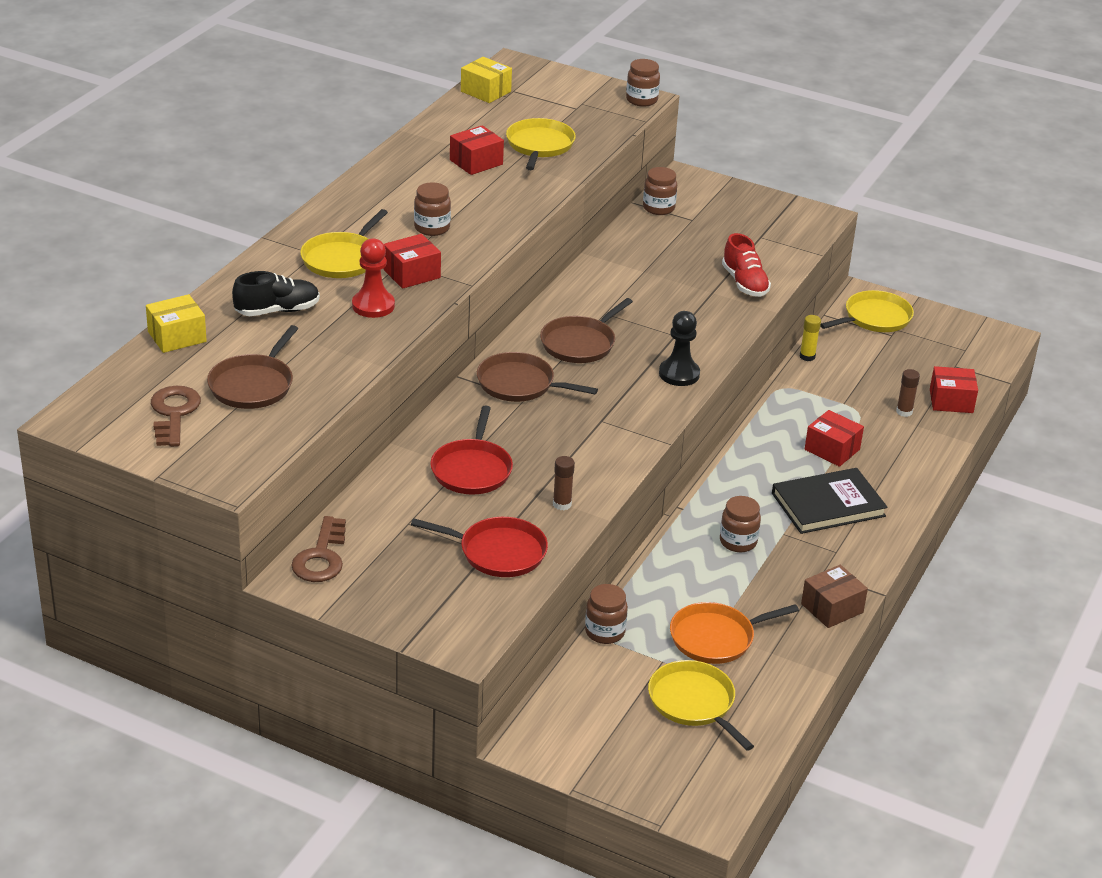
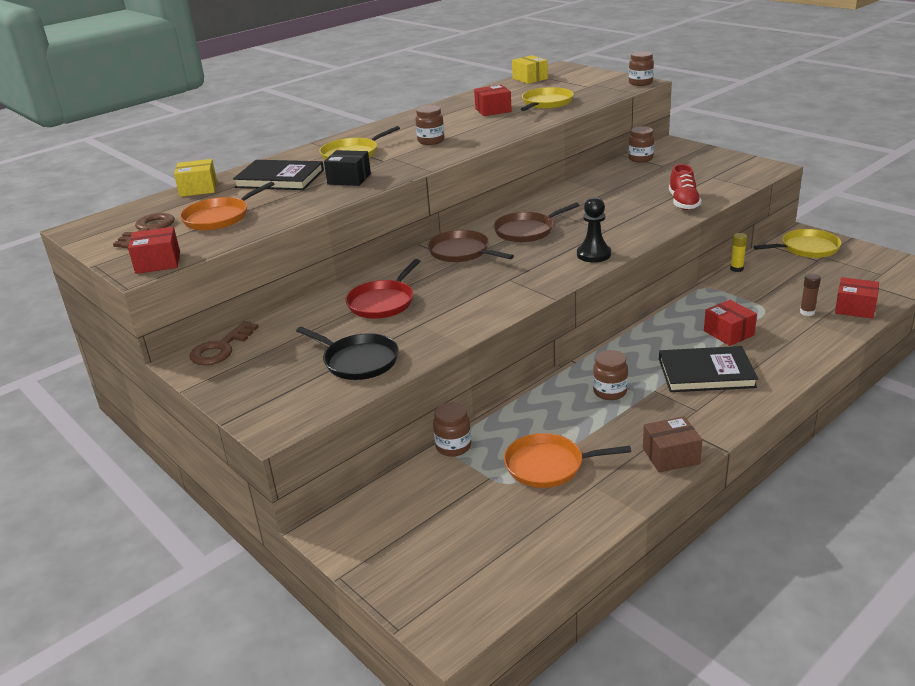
camera: 25 degrees right, 5 degrees down
brown pan [207,325,299,409] -> orange pan [180,182,275,231]
black shoe [232,271,320,316] -> black book [233,160,324,190]
red pawn [352,238,395,318] -> black box [324,150,371,186]
red box [383,234,441,289] -> red box moved to [128,227,180,274]
red pan [411,517,548,577] -> black pan [296,327,399,380]
brown glue stick [553,456,575,510] -> none
yellow pan [648,660,754,751] -> none

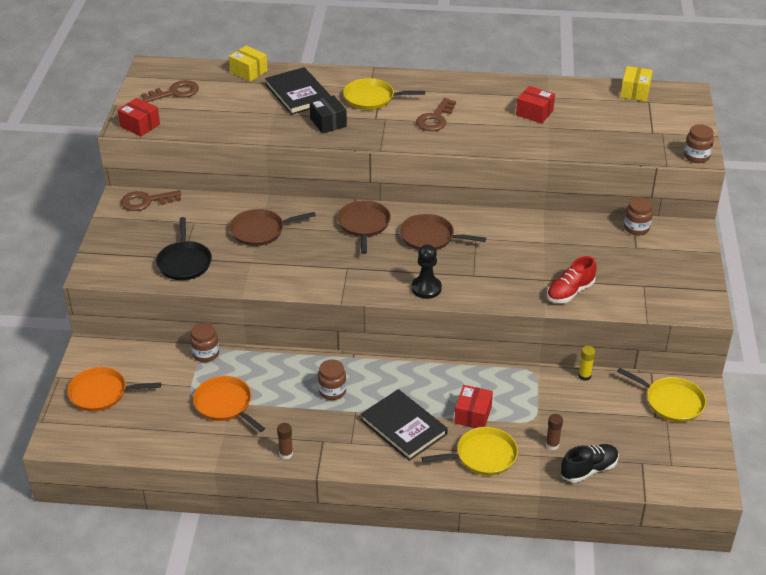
camera: 45 degrees right, 10 degrees up
orange pan [180,182,275,231] -> orange pan moved to [67,367,161,411]
red pan [346,259,421,319] -> brown pan [229,209,316,246]
brown jar [416,105,444,145] -> brown key [416,98,456,131]
yellow pan [521,87,574,111] -> yellow pan moved to [421,427,518,475]
brown box [643,416,702,473] -> brown glue stick [277,423,293,459]
red box [835,277,879,319] -> black shoe [561,444,619,483]

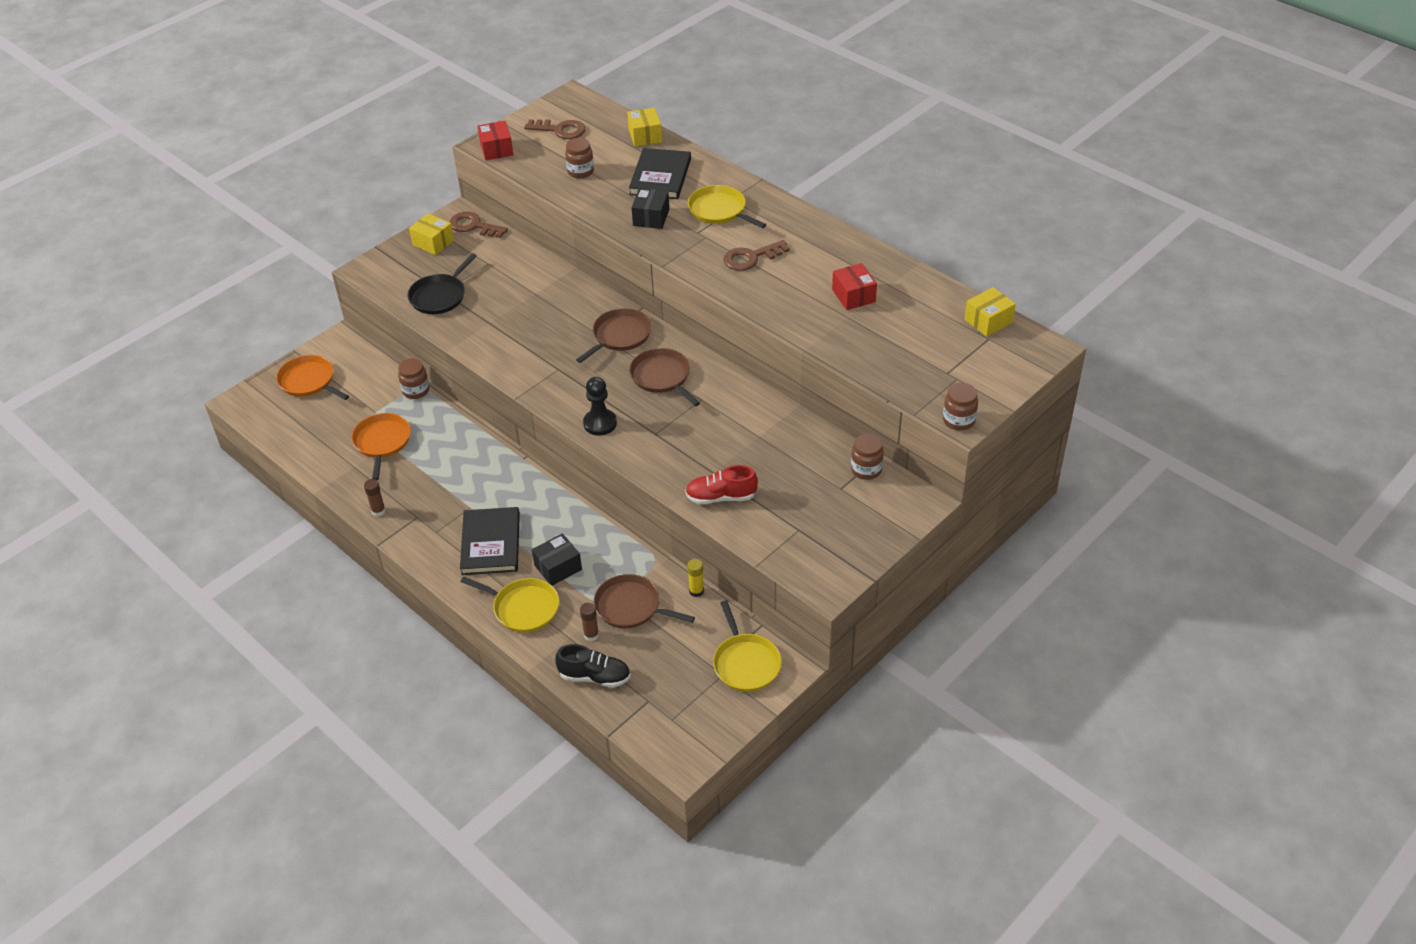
camera: 40 degrees right, 5 degrees up
brown pan [229,209,316,246] -> brown pan moved to [594,574,695,628]
brown jar [318,359,346,400] -> brown jar moved to [565,138,594,179]
red box [454,385,493,428] -> black box [532,533,582,586]
none -> yellow box [409,213,454,255]

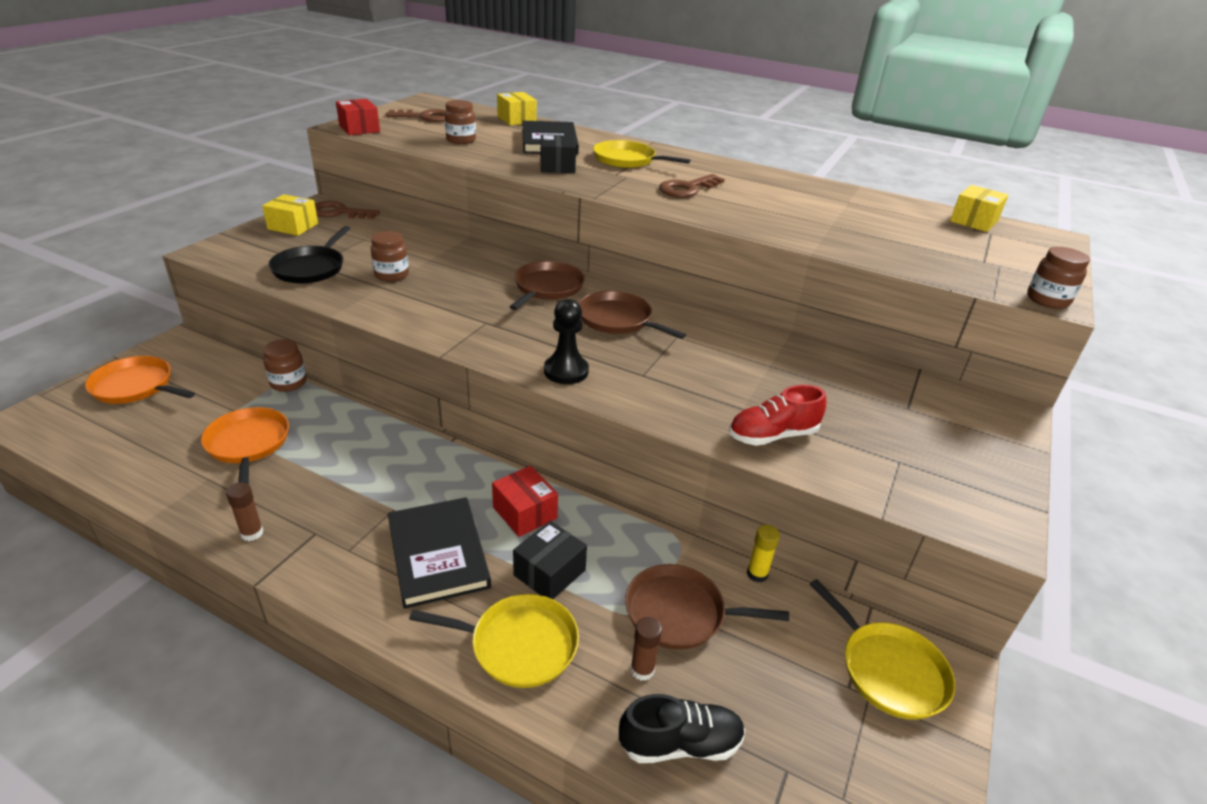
camera: 20 degrees left, 10 degrees down
red box [832,263,877,310] -> red box moved to [492,466,558,537]
brown jar [851,434,884,480] -> brown jar moved to [371,231,409,282]

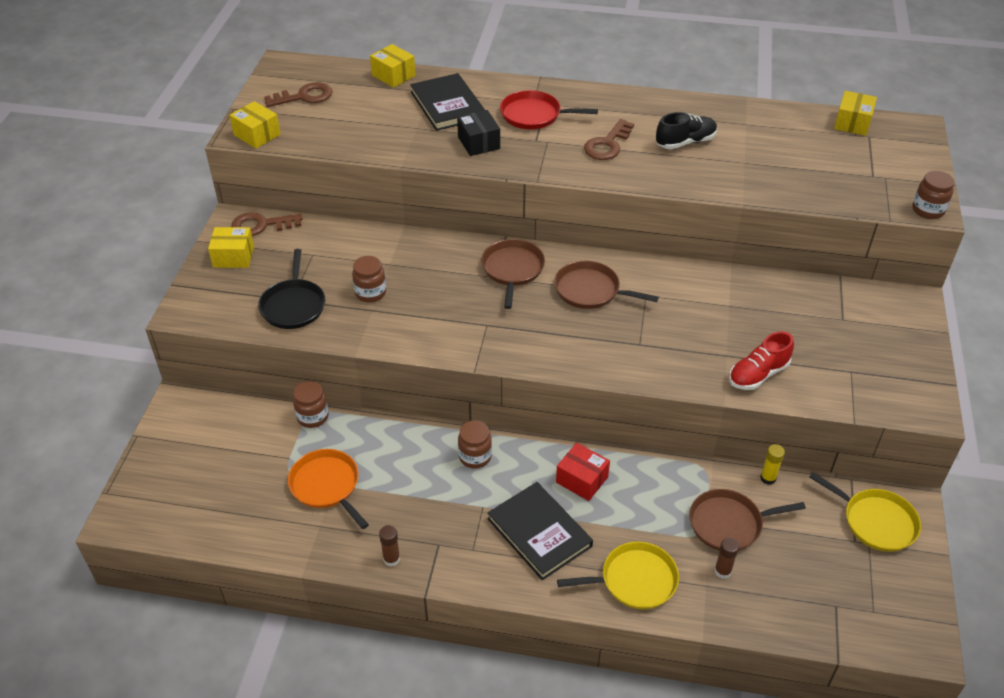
camera: 15 degrees left, 10 degrees up
orange pan [85,356,195,404] -> none
red box [336,99,380,135] -> yellow box [229,101,281,148]
brown jar [445,100,476,144] -> brown jar moved to [458,420,492,469]
black box [513,521,587,599] -> none
black pawn [544,299,589,384] -> none
yellow pan [593,140,691,168] -> red pan [500,90,598,129]
black shoe [619,694,745,763] -> black shoe moved to [656,112,717,149]

